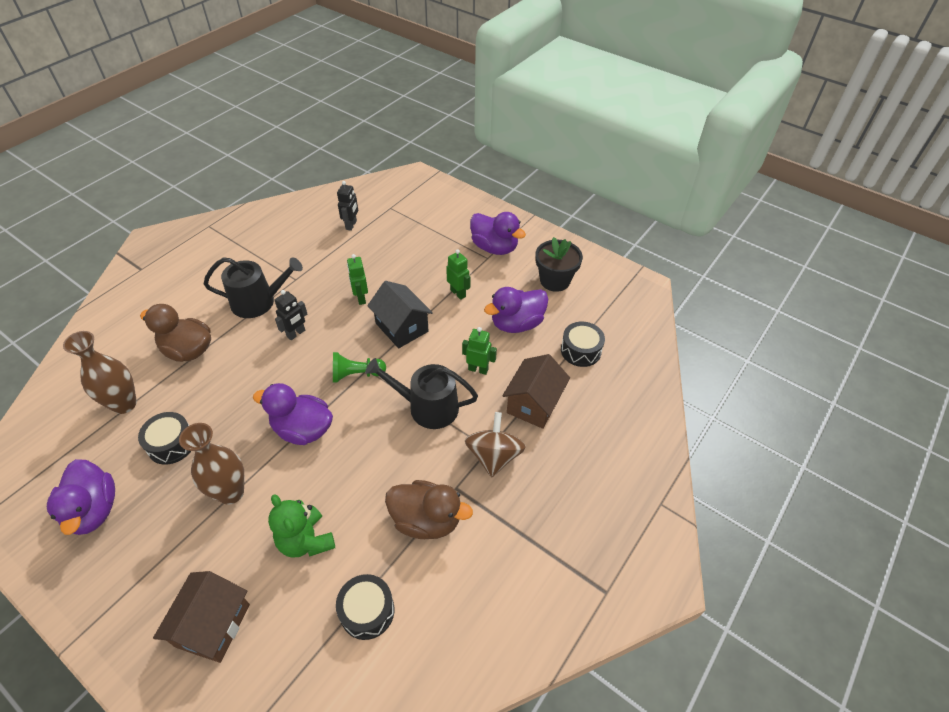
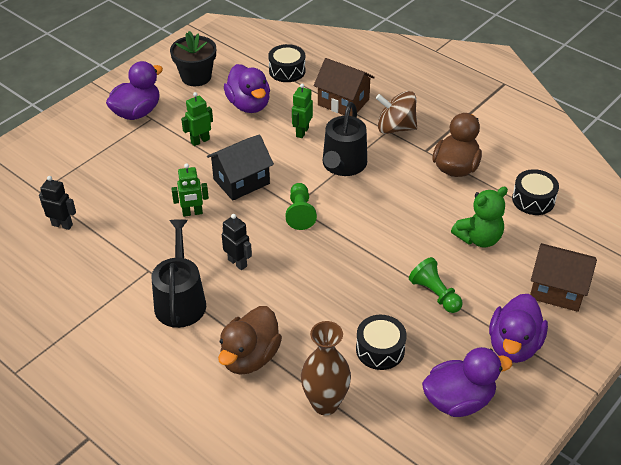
camera: 85 degrees left, 5 degrees down
brown vase [179,423,245,505] -> green pawn [409,257,463,313]
purple duck [253,383,333,445] -> purple duck moved to [489,294,548,363]

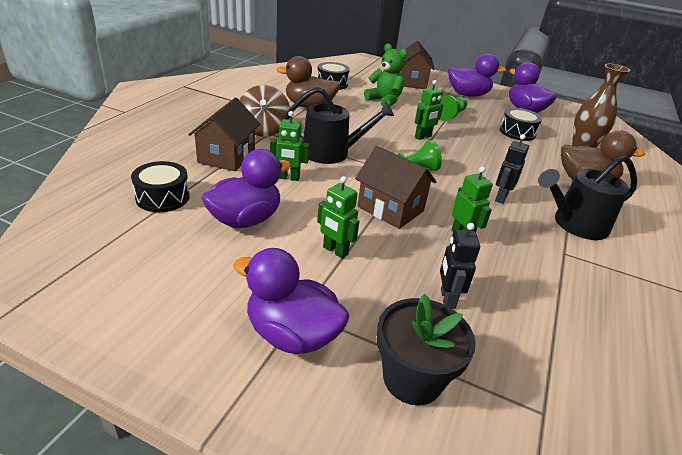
camera: 110 degrees left, 10 degrees down
black robot [39,176,76,230] -> black robot moved to [440,223,480,309]
black flower pot [170,31,216,86] -> black flower pot moved to [377,294,476,406]
black house [207,134,274,201] -> brown house [355,146,436,229]
none -> green robot [415,80,443,140]

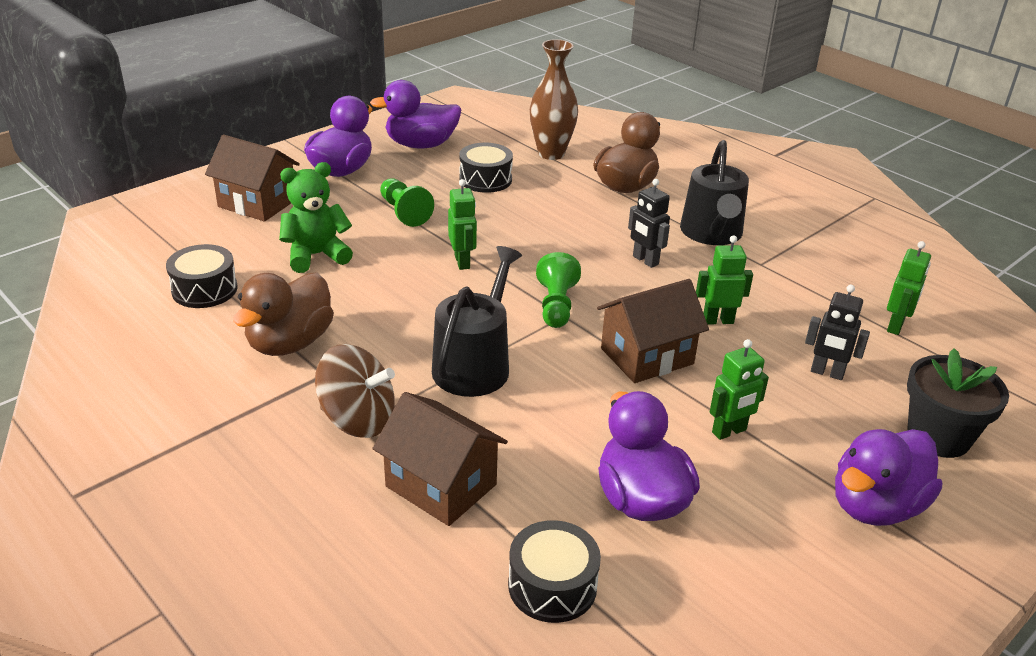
camera: 65 degrees left, 0 degrees up
green robot [270,111,310,181] -> green robot moved to [887,241,931,335]

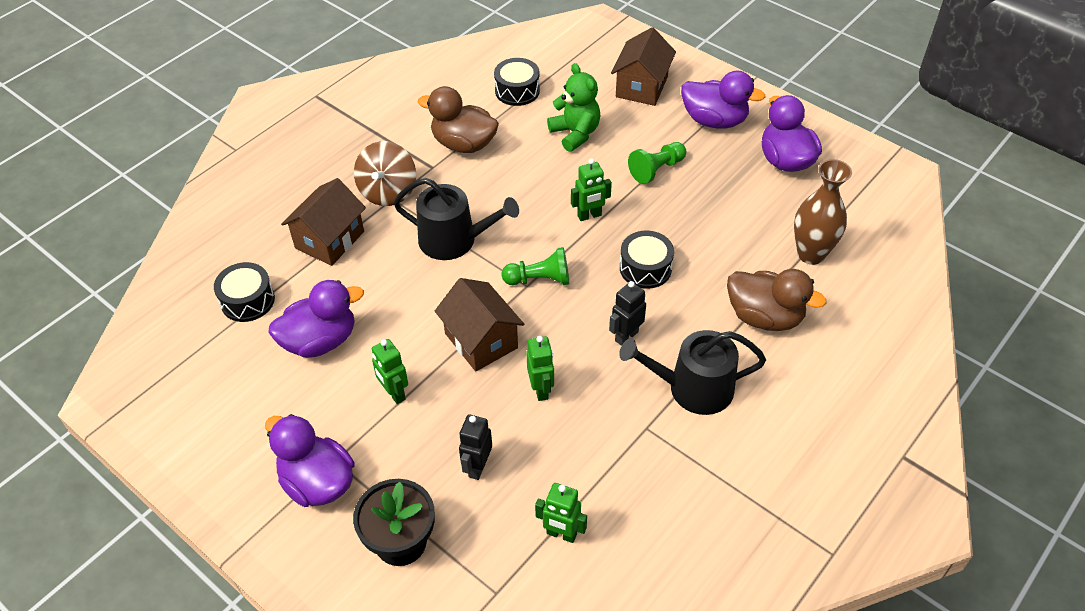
camera: 85 degrees right, 15 degrees up
black drum [459,143,513,193] -> black drum moved to [620,231,674,289]

